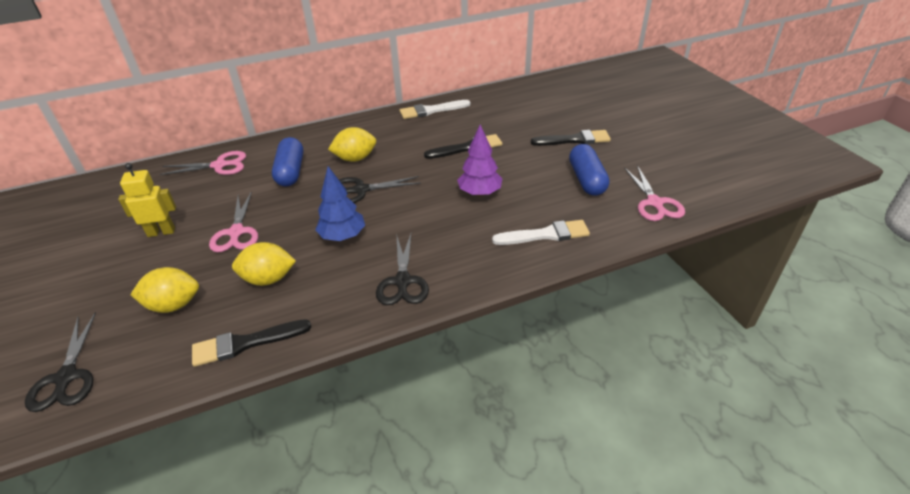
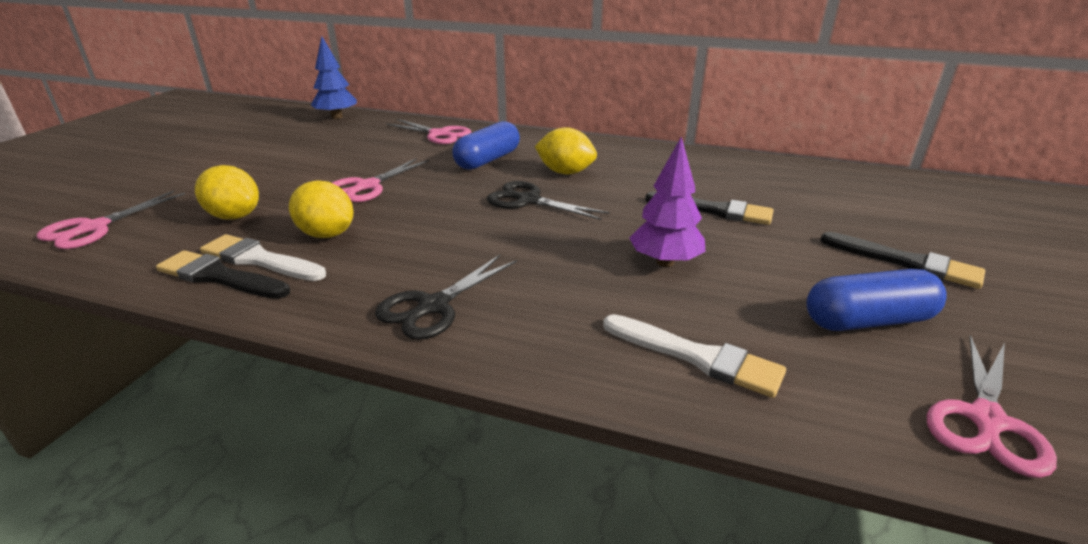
camera: 40 degrees right, 10 degrees down
black scissors [25,312,96,412] -> pink scissors [37,190,185,249]
yellow robot [118,163,176,237] -> none
blue tree [315,166,365,241] -> blue tree moved to [311,36,357,119]
white brush [400,100,470,119] -> white brush moved to [200,234,326,281]
blue capsule [569,144,609,196] -> blue capsule turned 45 degrees clockwise [806,269,947,331]

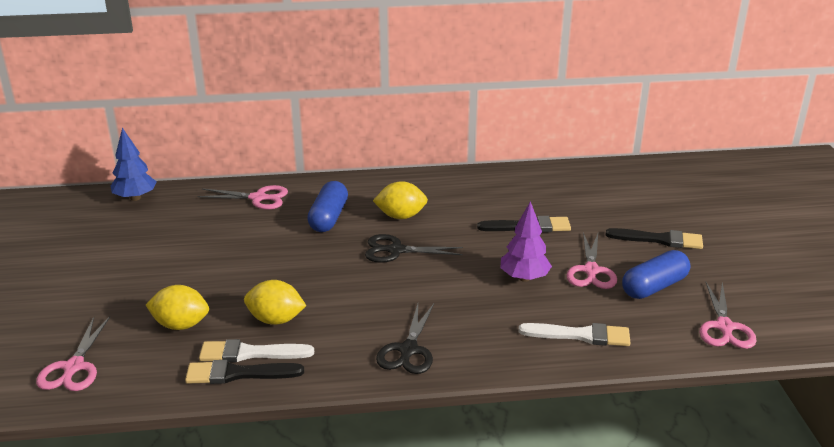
camera: 25 degrees left, 0 degrees up
pink scissors [332,158,429,202] -> pink scissors moved to [567,232,617,289]

